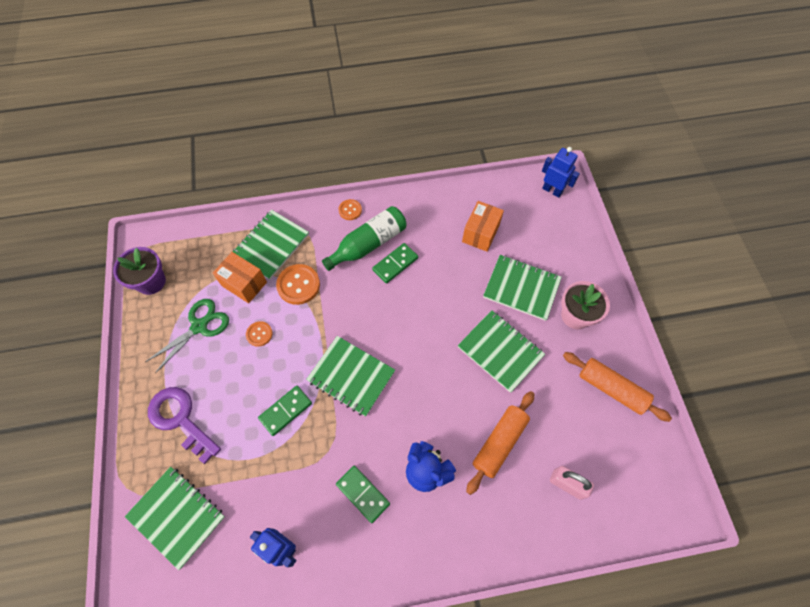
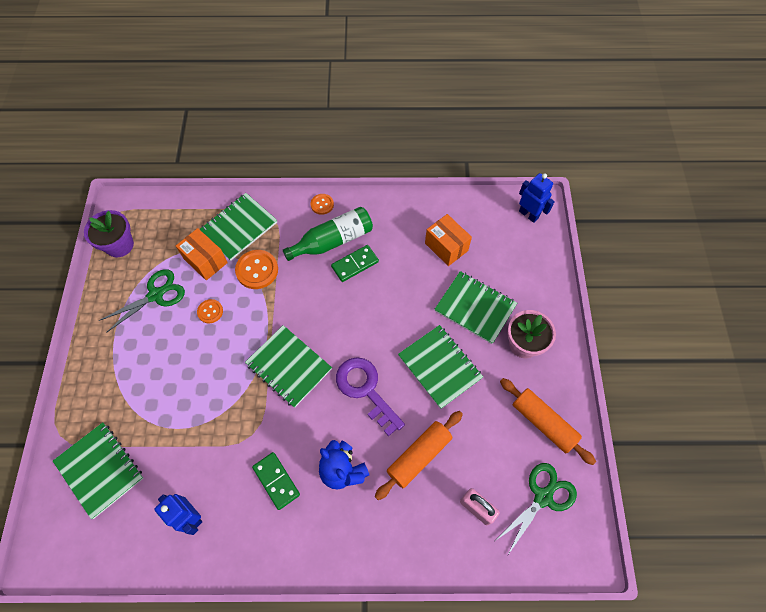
camera: 10 degrees right, 0 degrees up
purple key [148,387,221,464] -> purple key moved to [336,357,405,436]
green domino [258,386,312,436] -> none
orange box [462,201,504,252] -> orange box turned 75 degrees counterclockwise [425,214,472,266]
none -> green scissors [495,463,577,555]

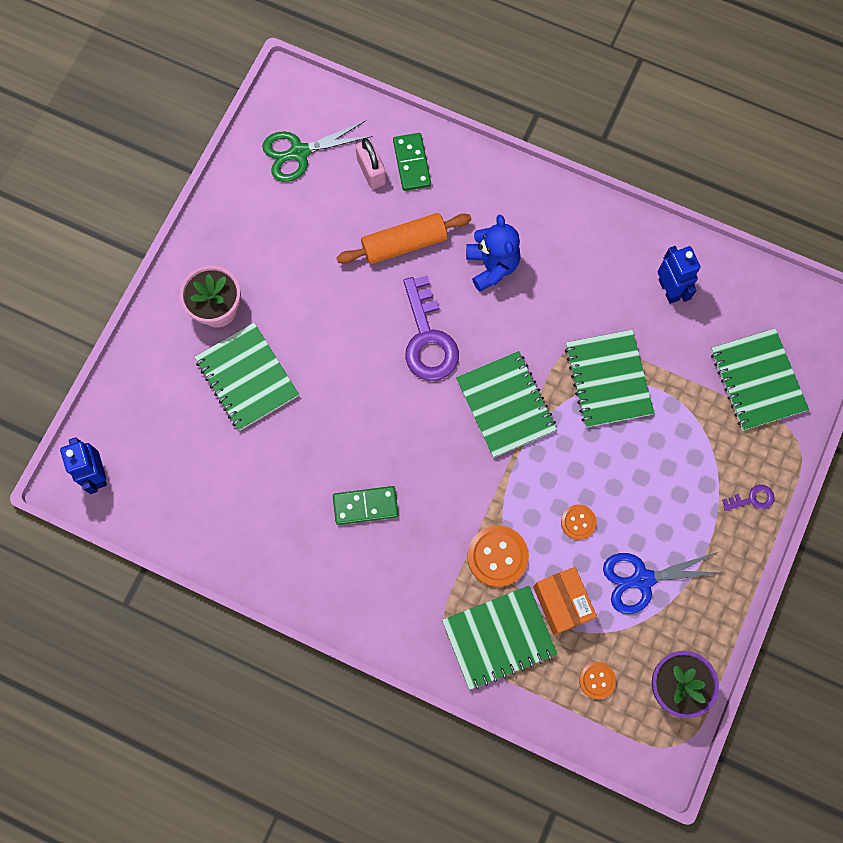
camera: 155 degrees left, 10 degrees up
green scissors [99,269,185,333] -> blue scissors [603,552,726,614]
green domino [252,452,300,510] -> green domino moved to [393,133,431,191]
green bottle [283,207,373,261] -> none
orange button [311,194,334,215] -> orange button moved to [579,662,616,699]
green notebook [398,325,483,409] -> green notebook moved to [565,330,654,428]
orange box [425,214,472,266] -> none
orange rolling pin [500,378,596,465] -> none
none -> purple key [722,485,774,511]

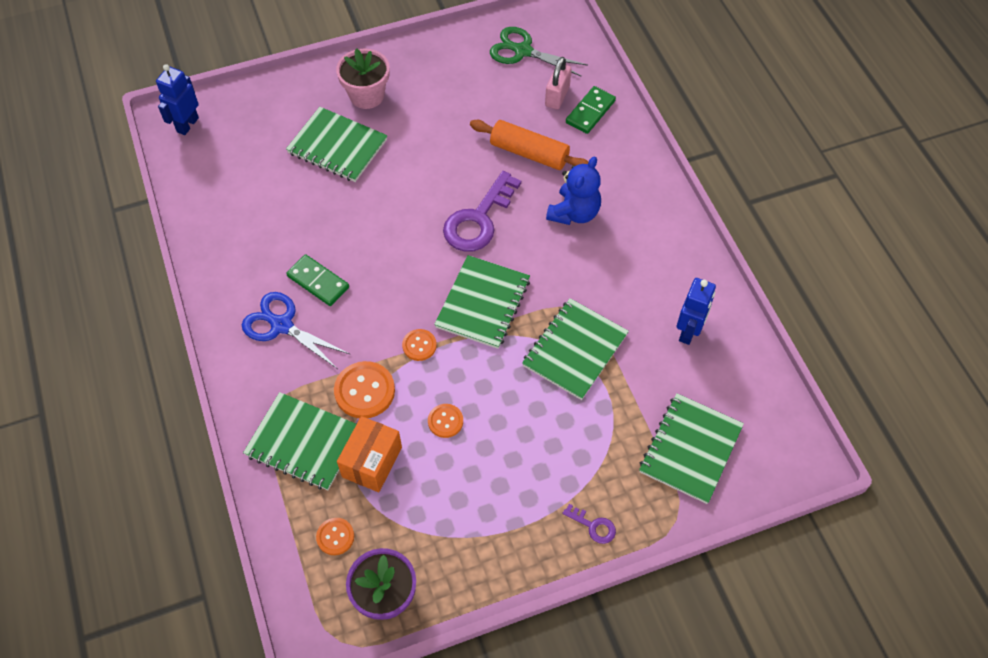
camera: 45 degrees right, 15 degrees down
green notebook [195,323,299,431] -> green notebook turned 75 degrees counterclockwise [286,107,387,182]
blue scissors [603,552,726,614] -> blue scissors moved to [242,292,351,369]
none -> orange button [402,329,437,361]

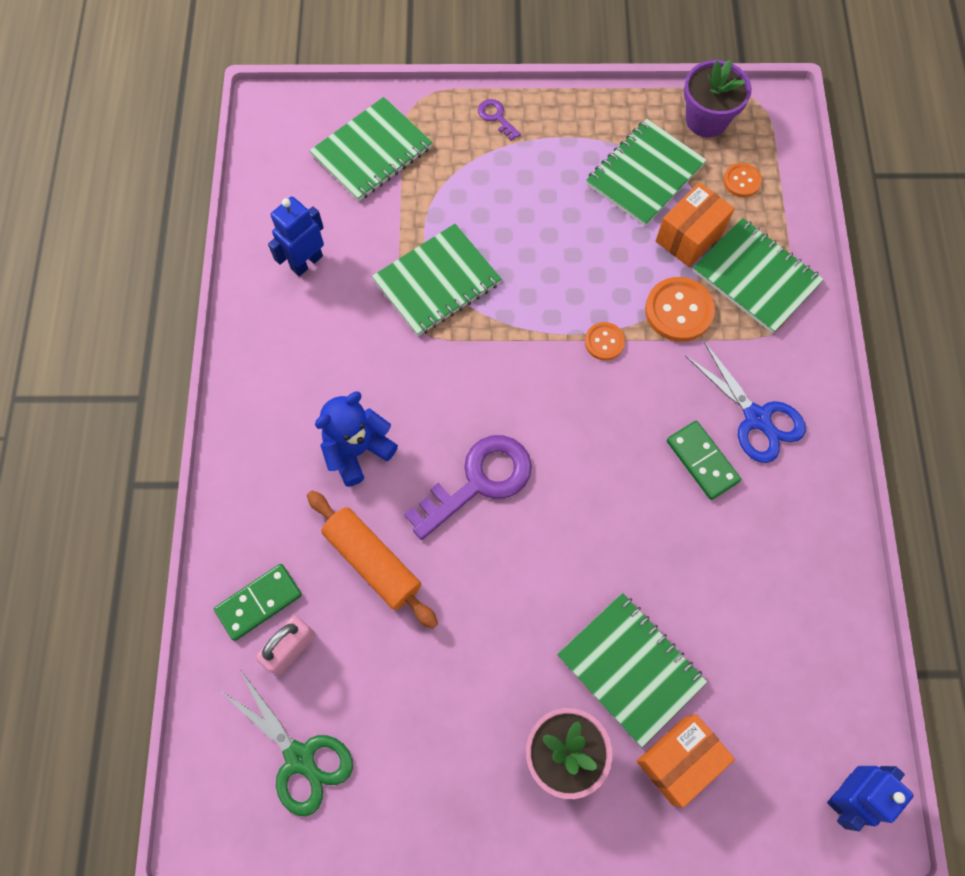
camera: 160 degrees left, 10 degrees up
orange button [428,404,463,438] -> none
green notebook [434,255,530,349] -> green notebook moved to [586,119,707,226]
none -> orange box [637,714,735,807]

